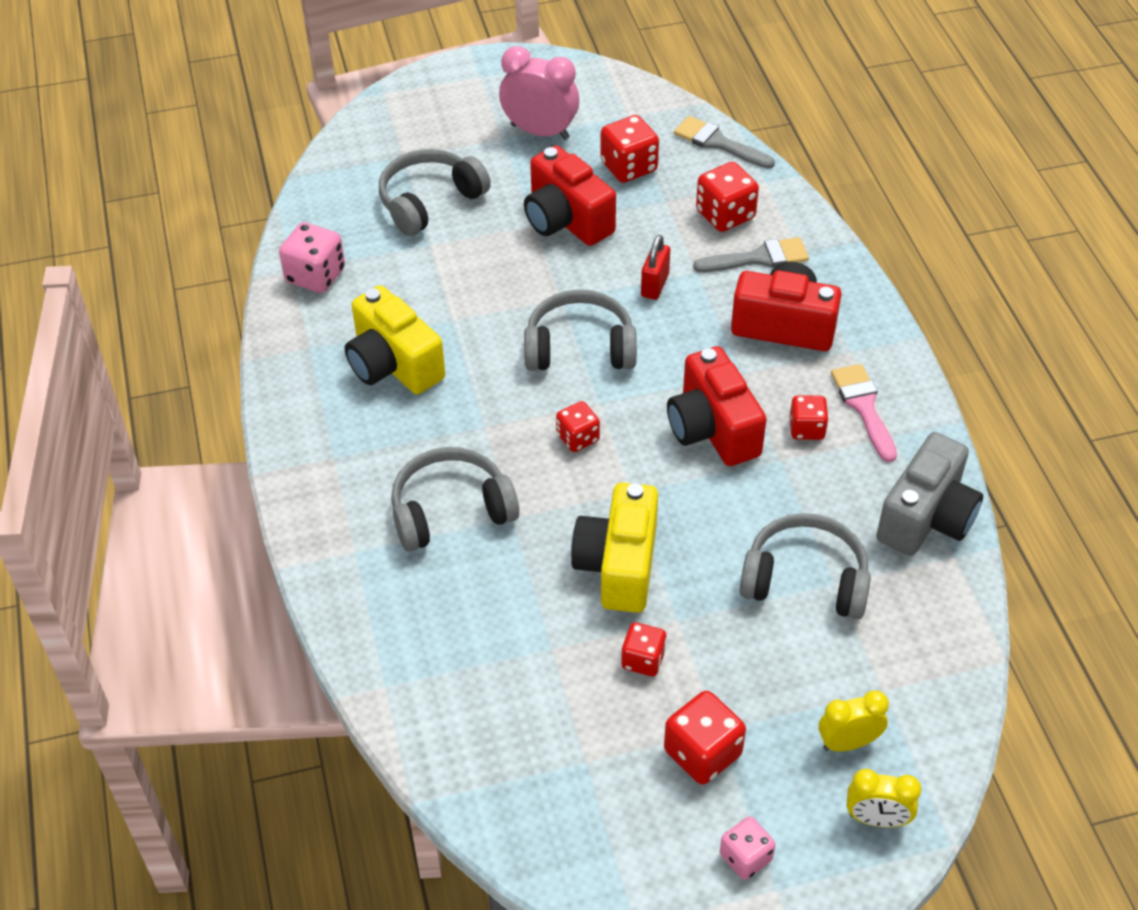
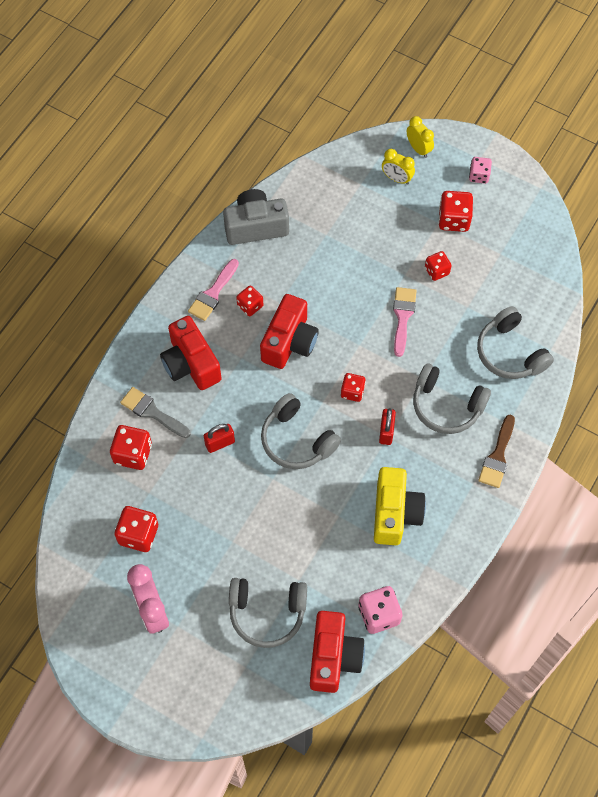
camera: 135 degrees left, 15 degrees up
red camera [524,146,616,246] -> red camera moved to [310,611,365,693]
yellow camera [571,483,658,613] -> pink brush [393,287,417,357]
grey brush [674,116,775,169] -> none
grey headphones [740,513,871,619] -> grey headphones moved to [477,306,554,379]
none -> red padlock [379,408,396,445]
none -> brown brush [478,415,515,488]

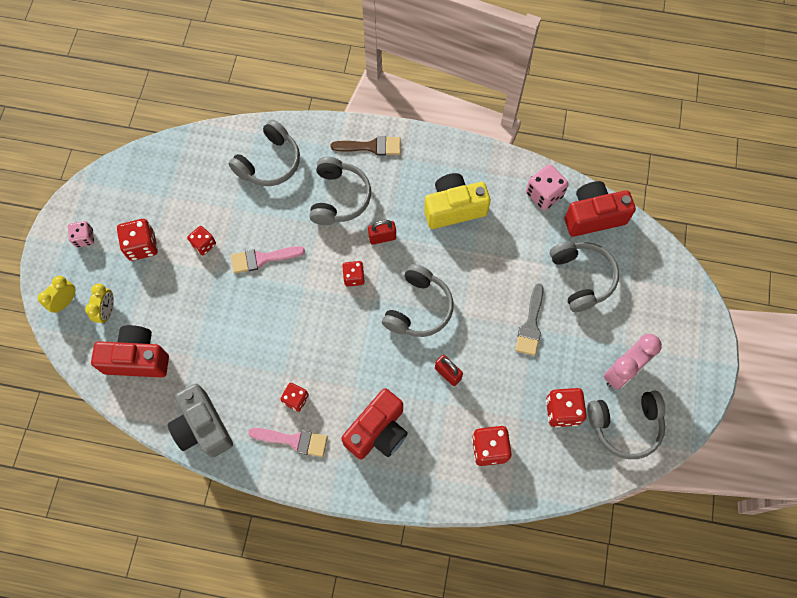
camera: 110 degrees left, 5 degrees up
grey brush [120,387,191,438] -> grey brush moved to [515,283,544,356]
red camera [260,294,319,369] -> red camera moved to [91,325,169,378]
none -> grey headphones [587,391,665,459]

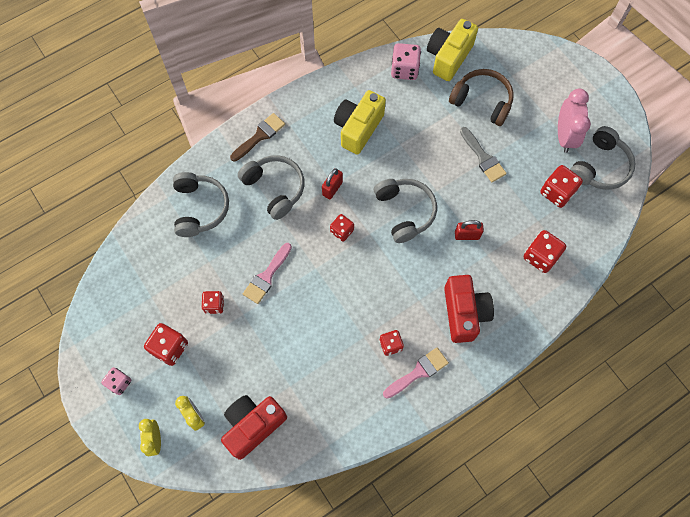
camera: 45 degrees left, 0 degrees up
grey camera [168,384,233,458] -> none
grey headphones [550,241,619,312] -> brown headphones [449,69,514,126]
red camera [564,181,636,237] -> yellow camera [427,19,478,81]

